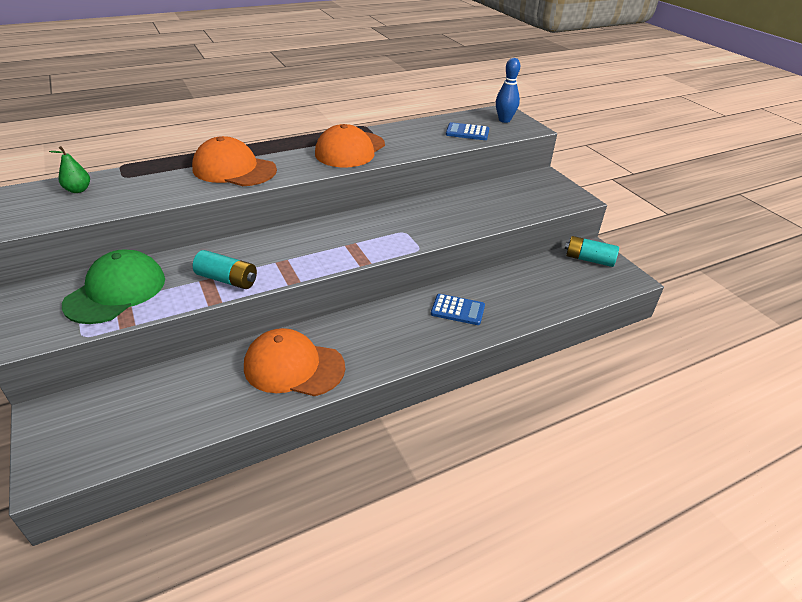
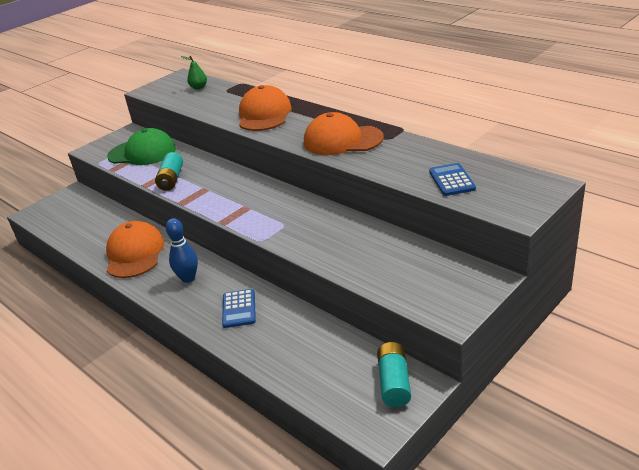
camera: 75 degrees right, 5 degrees down
blue bowling pin [496,58,520,123] -> blue bowling pin moved to [166,218,198,283]

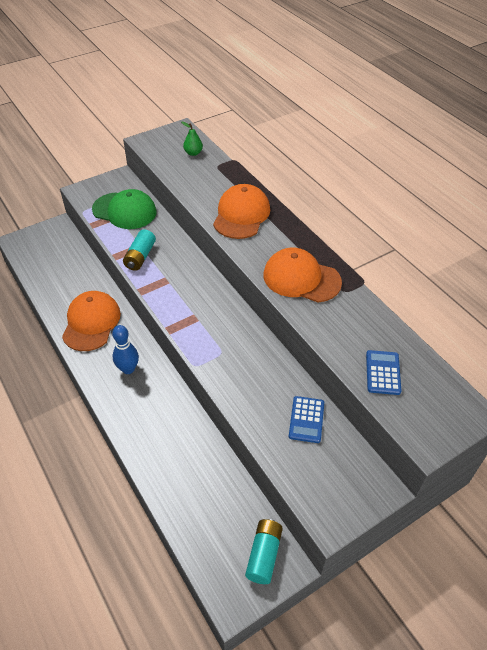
camera: 10 degrees right, 15 degrees up
blue calculator [222,289,256,328] -> blue calculator moved to [289,396,324,443]

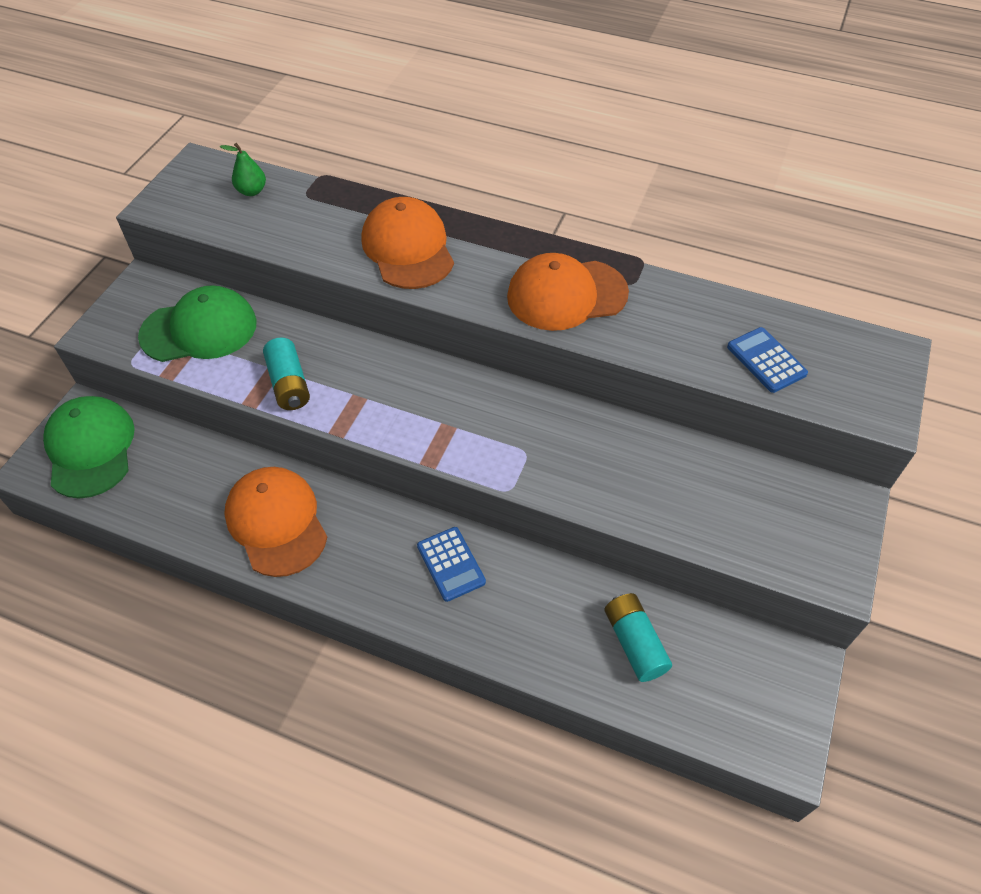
camera: 35 degrees left, 5 degrees up
blue bowling pin [112,325,139,374] -> none
turquoise battery [245,519,283,584] -> turquoise battery moved to [604,593,672,682]
blue calculator [289,396,324,443] -> blue calculator moved to [417,527,486,602]
none -> green cap [43,396,135,498]

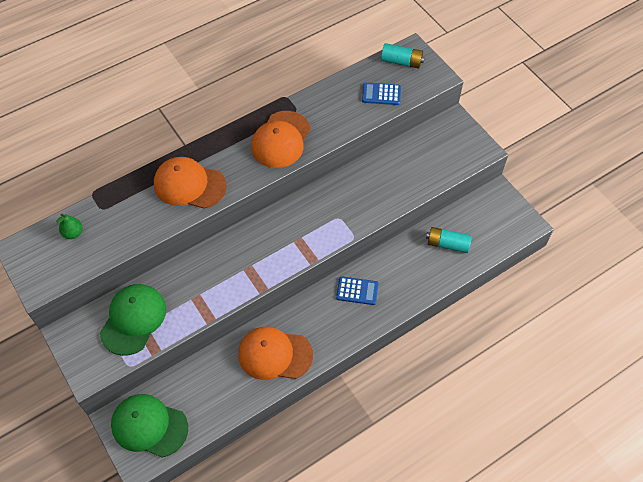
camera: 55 degrees left, 5 degrees up
turquoise battery [263,338,310,410] -> turquoise battery moved to [381,43,425,69]

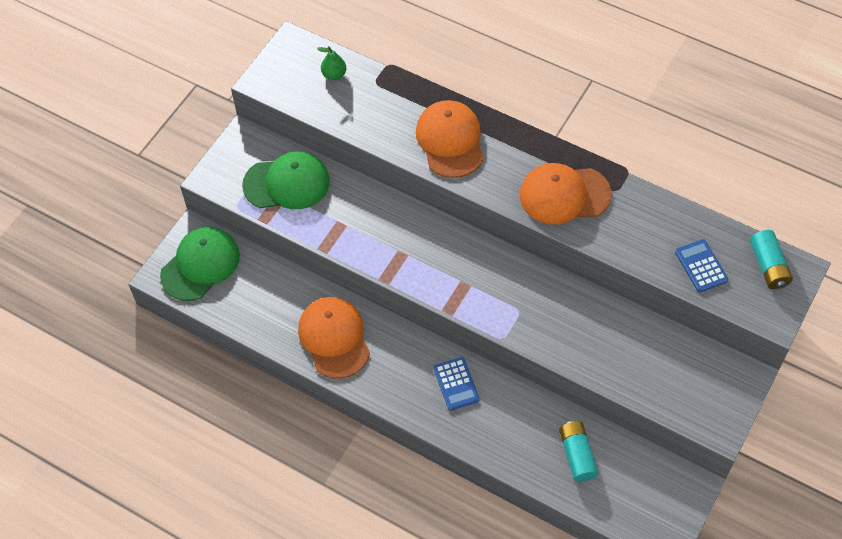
camera: 65 degrees right, 0 degrees up
green cap [111,394,188,457] -> green cap turned 45 degrees clockwise [160,227,240,301]

